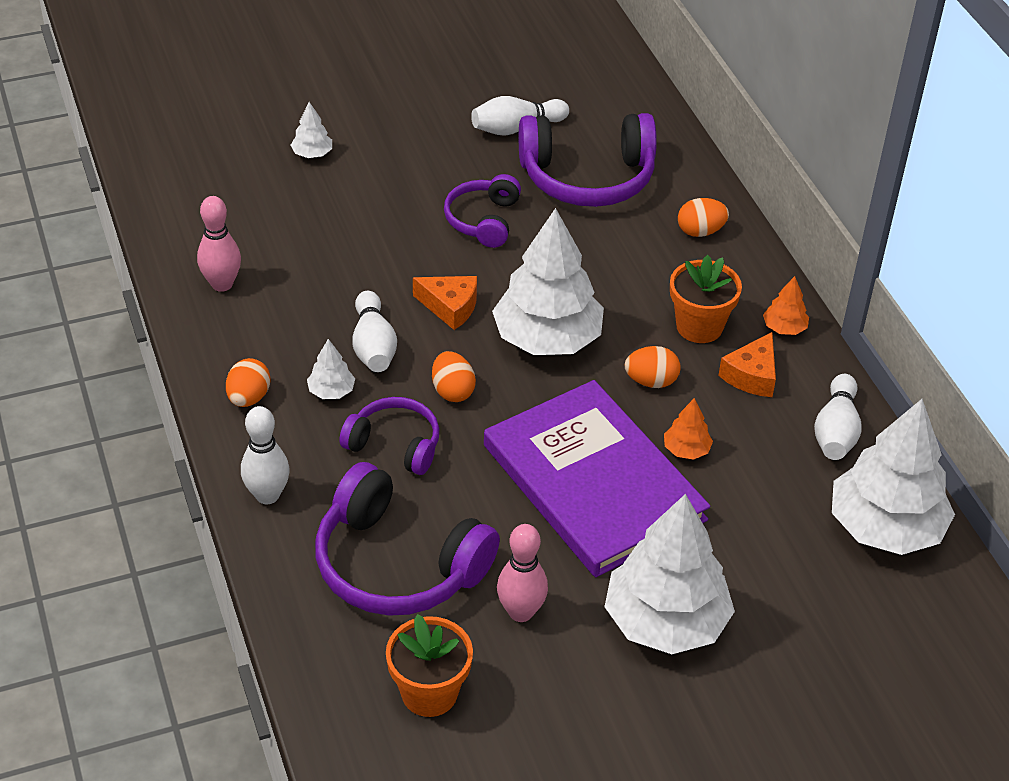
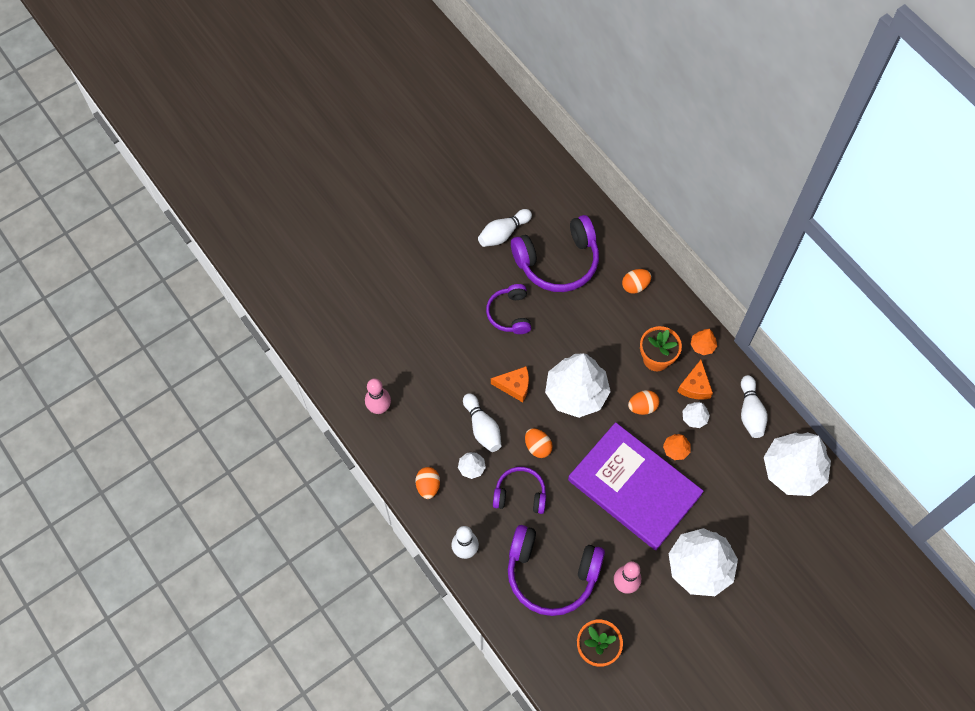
camera: 15 degrees left, 20 degrees up
white tree [291,102,332,158] -> white tree moved to [682,402,710,428]

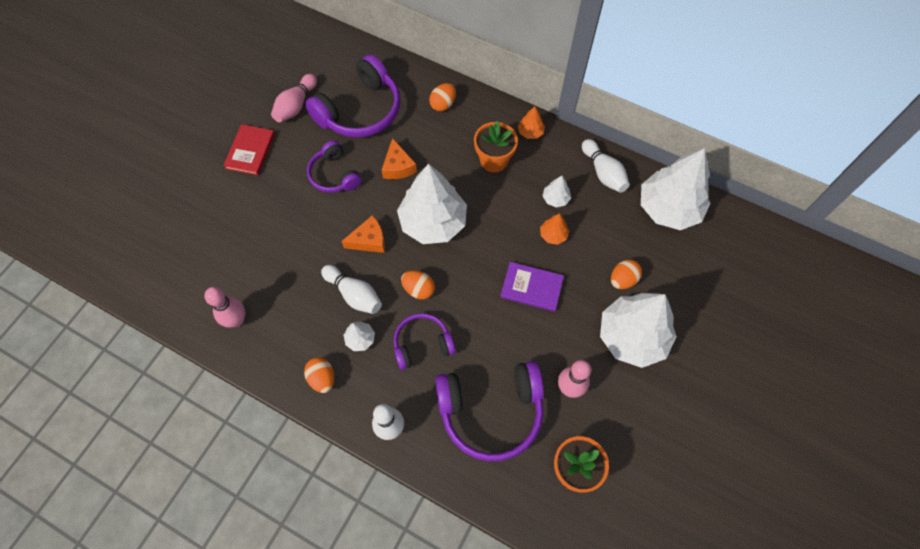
camera: 25 degrees left, 0 degrees up
white bowling pin [478,209,532,247] -> pink bowling pin [271,74,317,122]
purple book [568,422,704,550] -> purple book [500,262,564,312], size x0.47
orange egg [628,390,659,415] -> orange egg moved to [611,259,642,289]
orange cheese [677,360,713,400] -> orange cheese moved to [381,138,417,179]
none -> red book [223,124,275,175]

